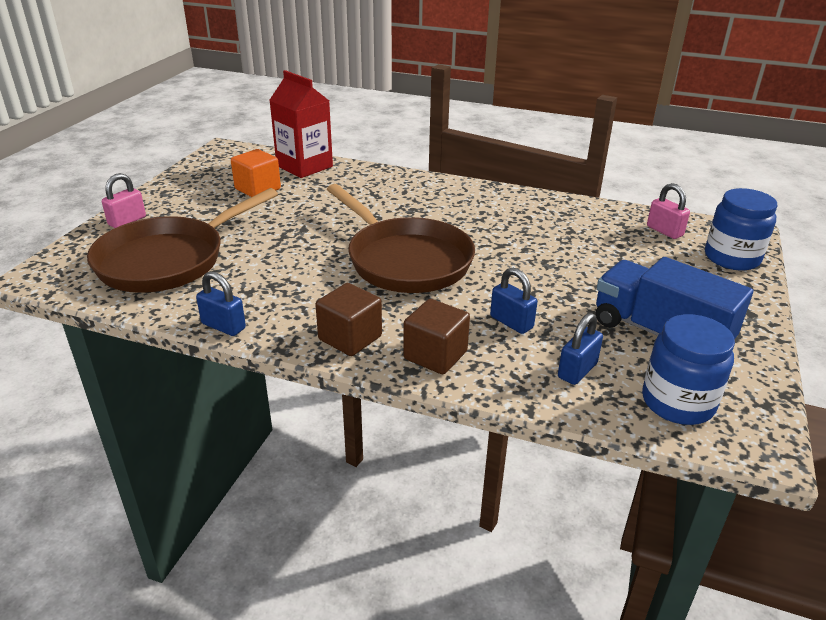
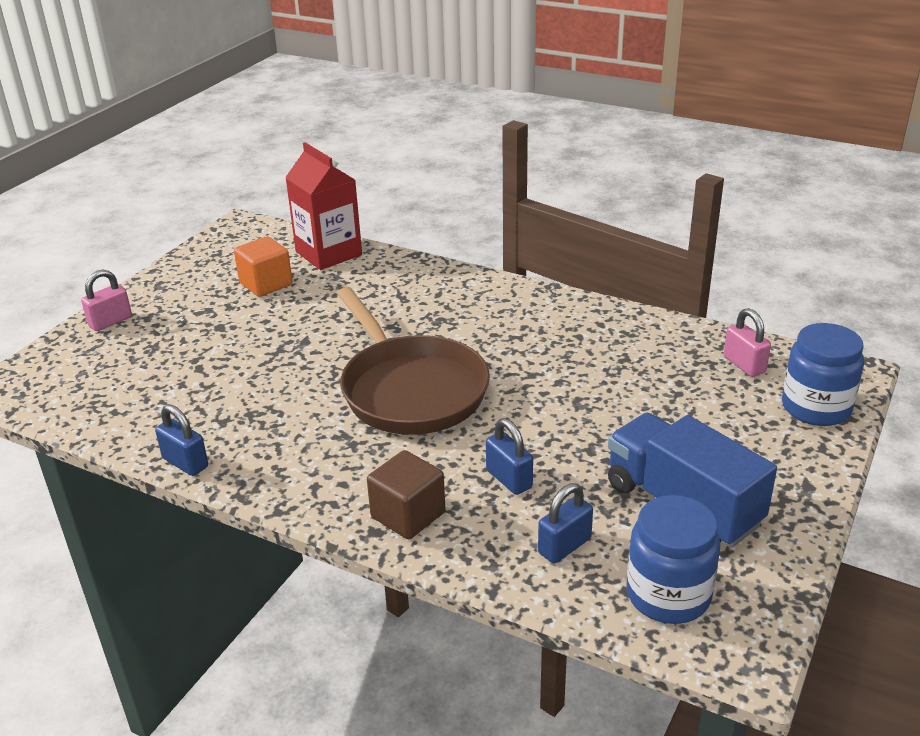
camera: 10 degrees right, 0 degrees up
brown pan [87,188,278,293] -> none
brown cube [315,283,382,356] -> none

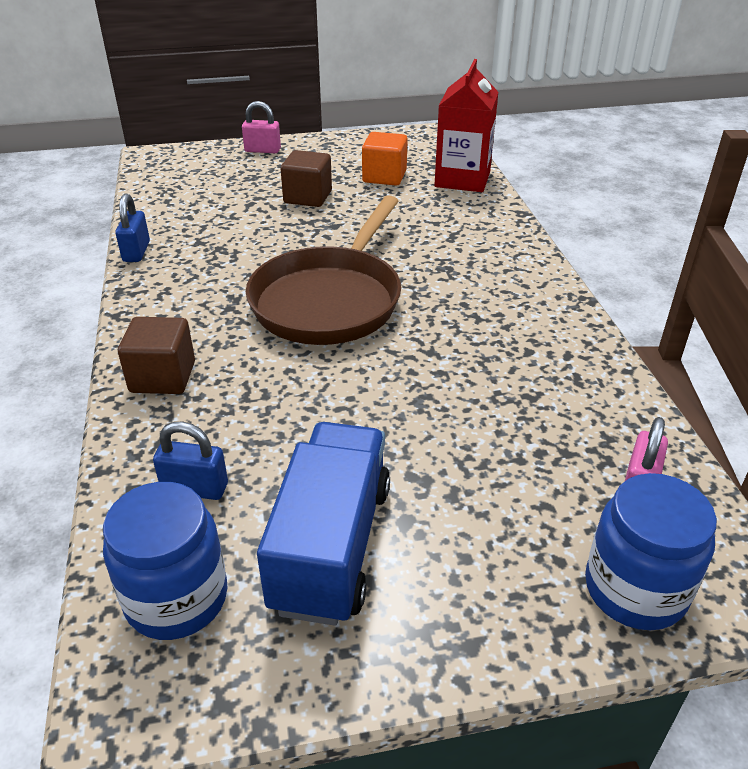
camera: 50 degrees right, 5 degrees up
blue padlock [486,418,533,495] -> none
none -> brown cube [281,150,332,207]

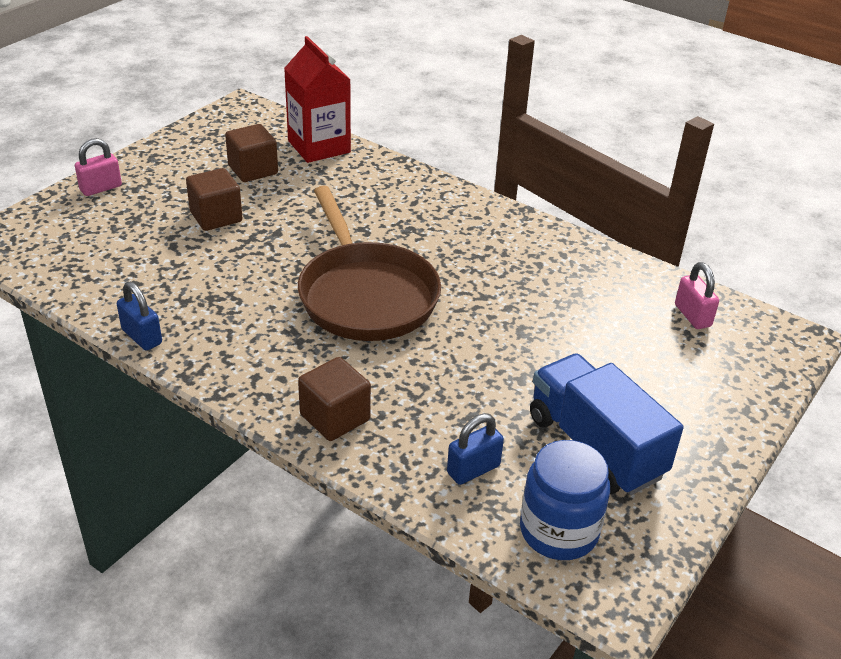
camera: 45 degrees left, 0 degrees up
orange cube [362,132,408,186] -> brown cube [225,124,278,182]
blue jar [585,473,717,630] -> none

